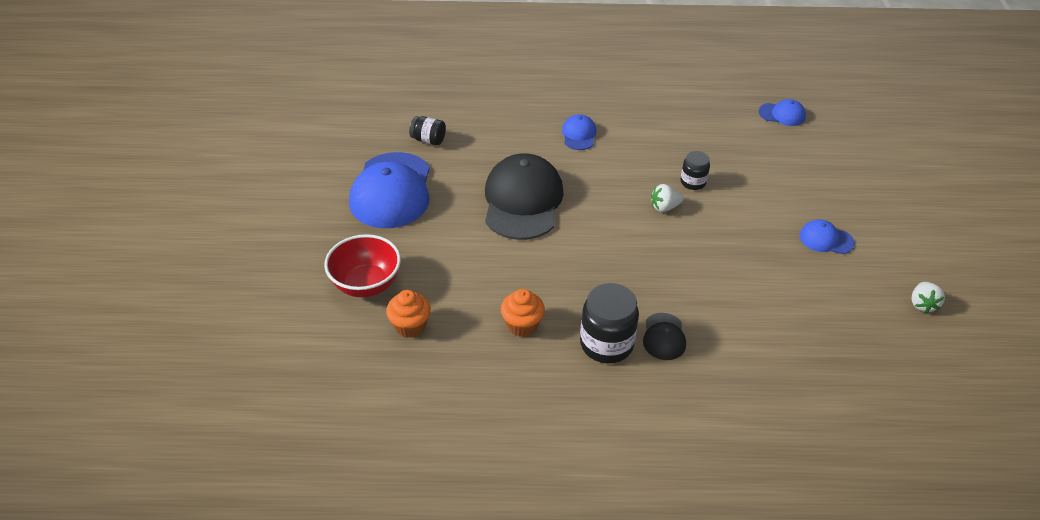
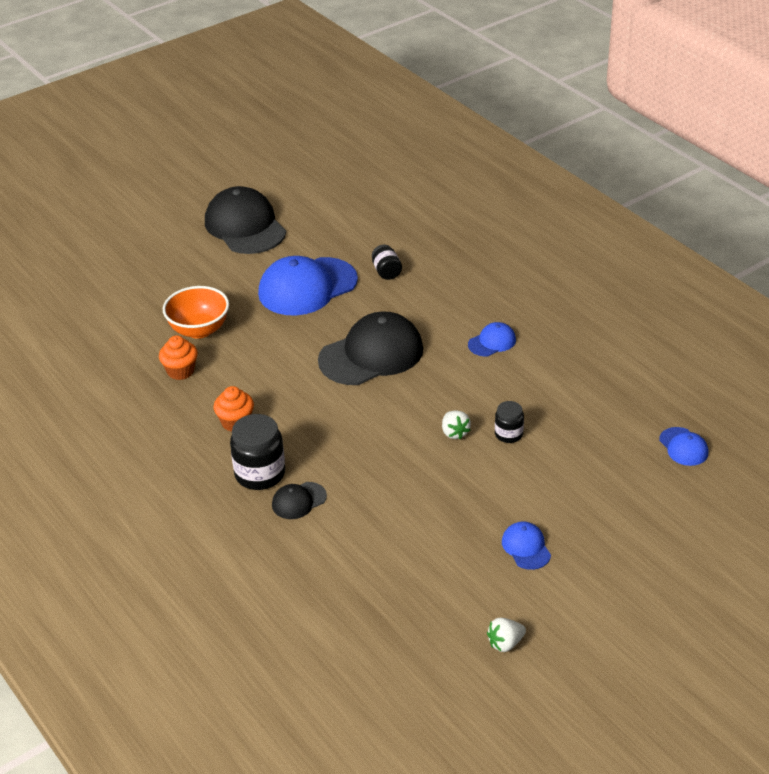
camera: 55 degrees right, 5 degrees down
red bowl [324,234,401,297] -> orange bowl [163,286,229,339]
white strawberry [651,184,683,212] -> white strawberry turned 150 degrees counterclockwise [442,410,471,439]
none -> black cap [205,186,286,254]

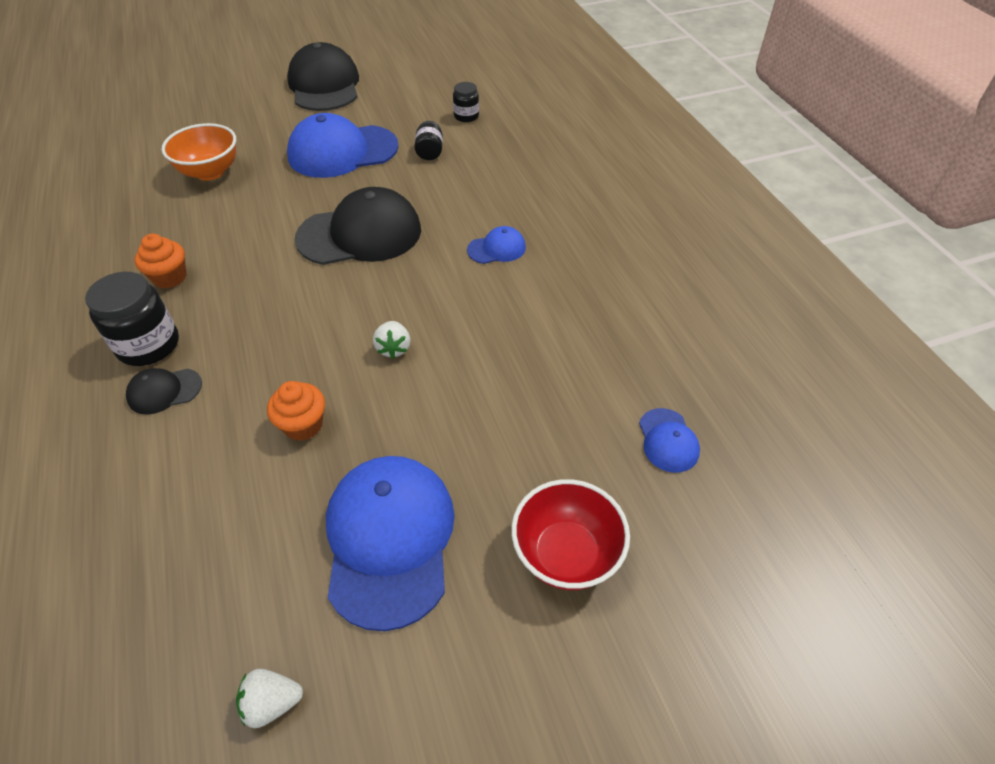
camera: 15 degrees right, 10 degrees up
orange cupcake [159,335,198,380] -> orange cupcake moved to [267,381,325,441]
black jar [495,401,524,443] -> black jar moved to [453,82,479,122]
blue cap [502,521,551,570] -> blue cap [326,456,455,631], size x2.14
none -> red bowl [511,479,630,590]

